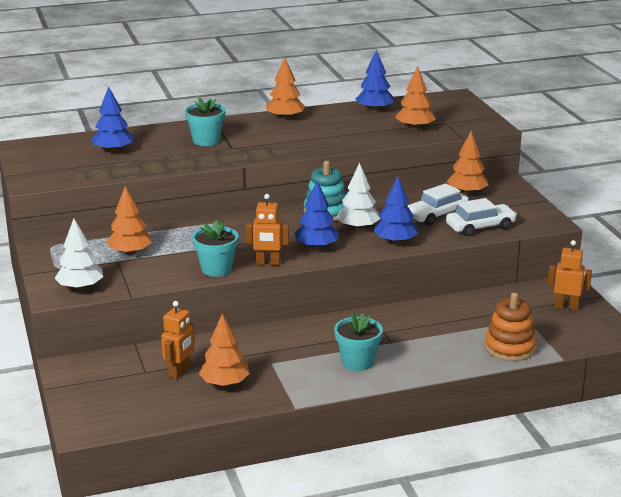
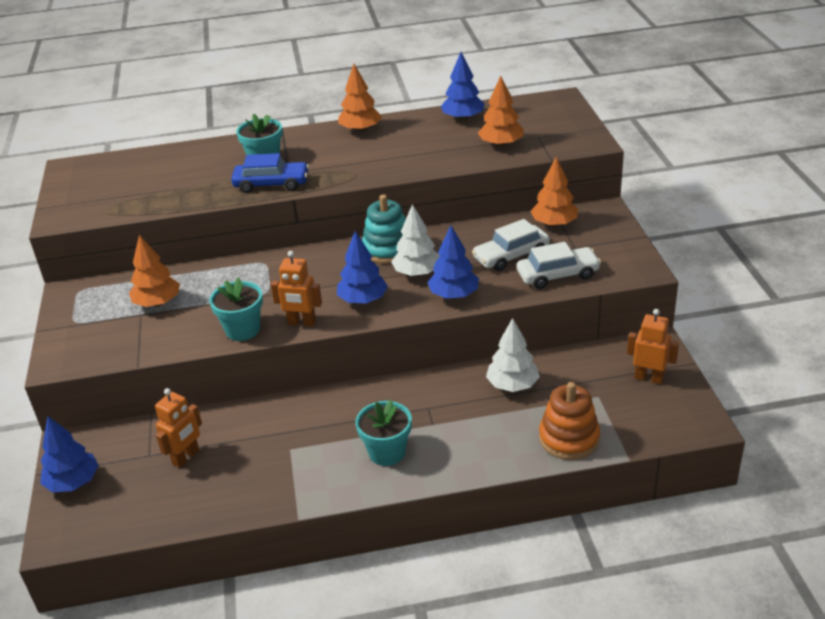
camera: 10 degrees right, 10 degrees up
white tree [55,219,103,291] -> white tree moved to [486,318,540,392]
blue tree [91,86,134,153] -> blue tree moved to [40,416,99,492]
orange tree [199,314,250,387] -> none
none -> blue car [231,153,309,193]

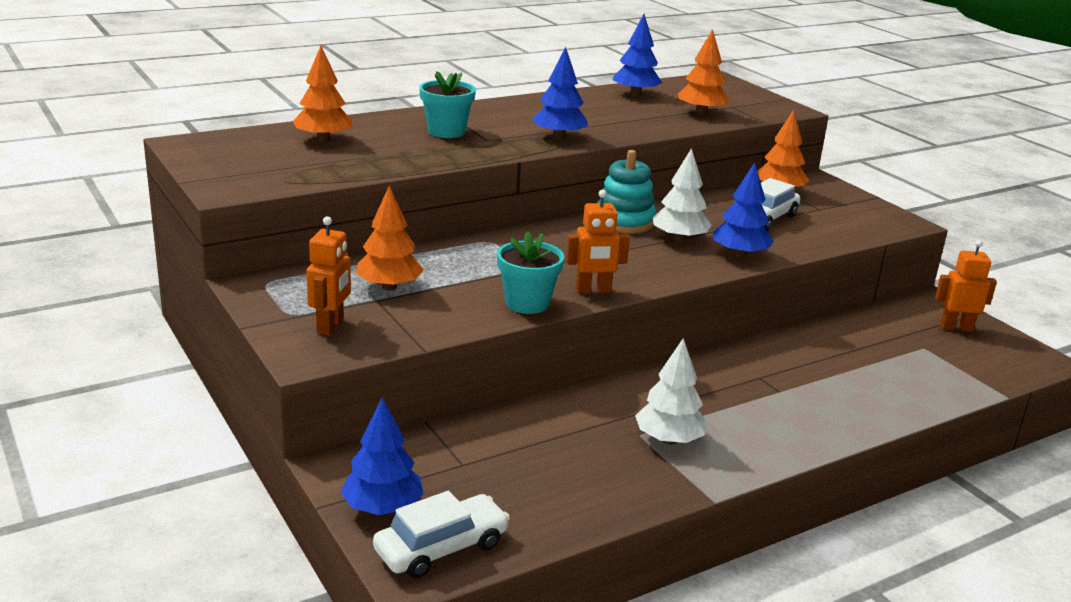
camera: 25 degrees left, 10 degrees down
orange robot [155,388,202,468] -> orange robot moved to [306,216,351,335]
blue car [231,153,309,193] -> none
blue tree [337,231,388,304] -> blue tree moved to [532,47,588,140]
orange tree [338,64,382,133] -> orange tree moved to [293,46,353,142]
turquoise flower pot [356,400,412,466] -> none
white tree [486,318,540,392] -> white tree moved to [635,338,708,444]
white car [517,242,601,289] -> white car moved to [373,491,510,578]
orange stacking toy [539,382,600,460] -> none

